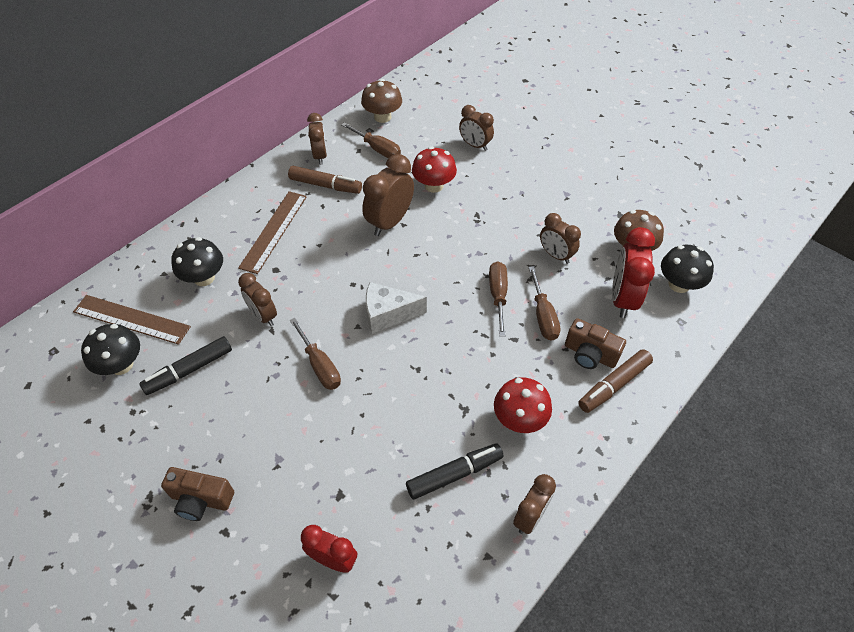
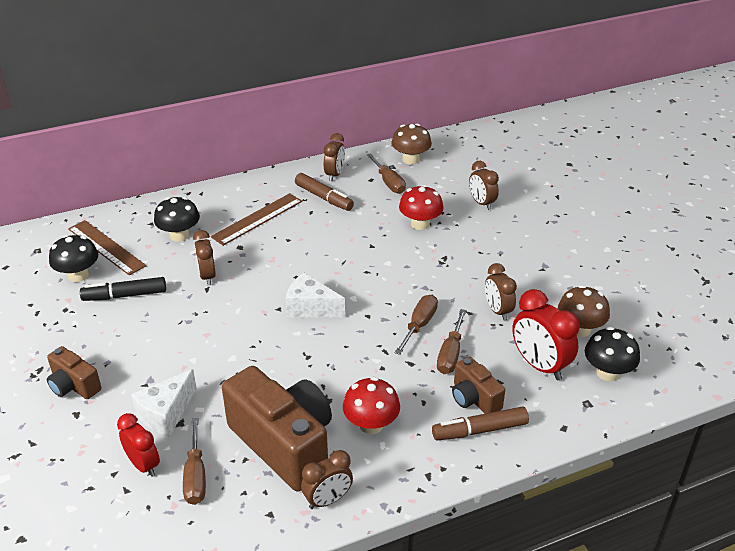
camera: 25 degrees right, 15 degrees down
brown screwdriver [290,318,341,390] -> brown screwdriver moved to [183,418,206,505]
brown clock [362,154,414,236] -> none
black marker [406,444,503,500] -> brown camera [222,366,332,492]
red clock [612,227,655,318] -> red clock turned 75 degrees counterclockwise [512,289,580,380]
none -> white cheese [131,369,197,437]

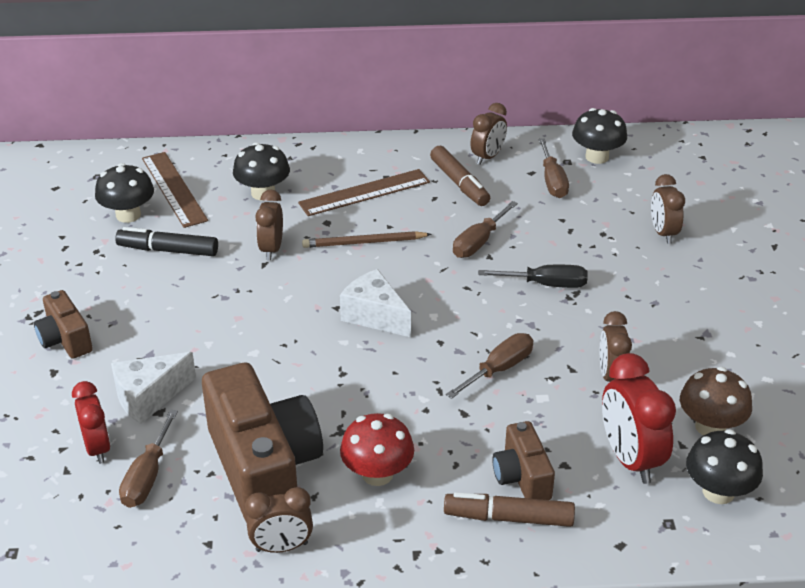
camera: 20 degrees right, 0 degrees up
brown mushroom [391,124,432,164] -> black mushroom [572,108,627,164]
red mushroom [399,185,443,230] -> none
brown screwdriver [437,309,466,374] -> brown screwdriver moved to [453,201,518,258]
none -> brown pencil [302,231,432,248]
none -> black screwdriver [478,265,588,288]

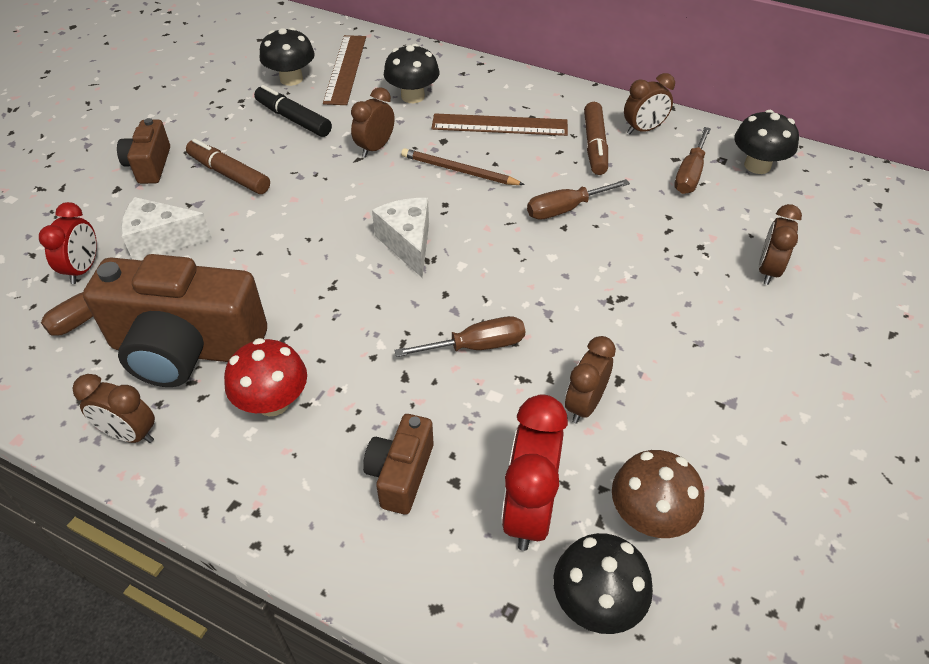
camera: 30 degrees right, 10 degrees up
brown camera [202,363,323,523] -> brown camera turned 90 degrees clockwise [83,254,267,387]
brown marker [444,492,575,527] -> brown marker moved to [186,139,270,194]
black screwdriver [478,265,588,288] -> none

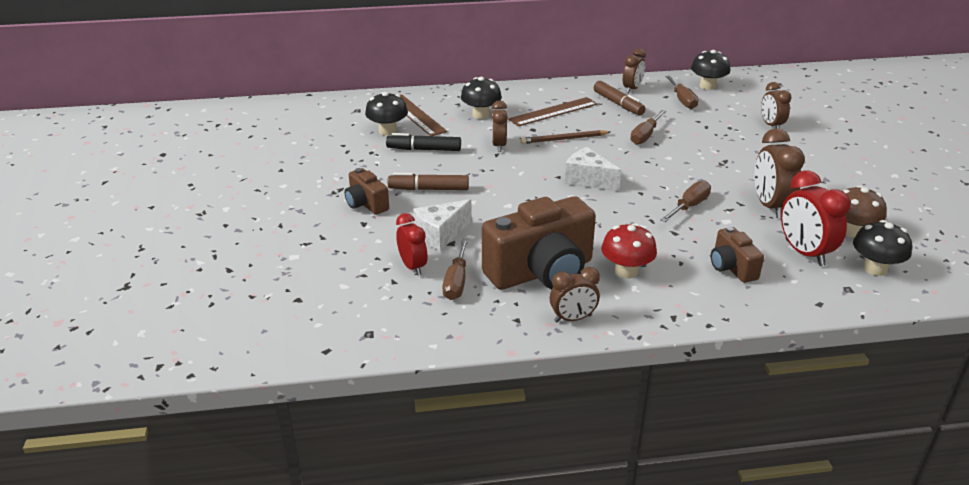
camera: 35 degrees left, 15 degrees down
brown clock [565,336,616,424] -> brown clock [755,128,805,218], size x1.54

